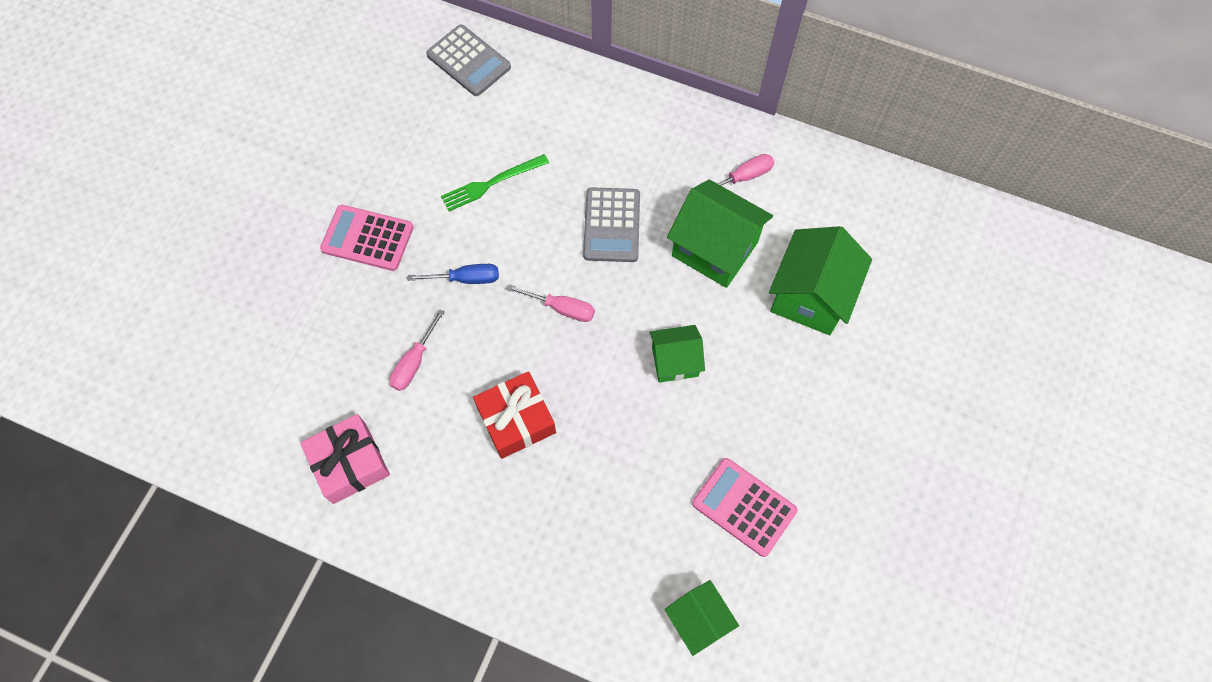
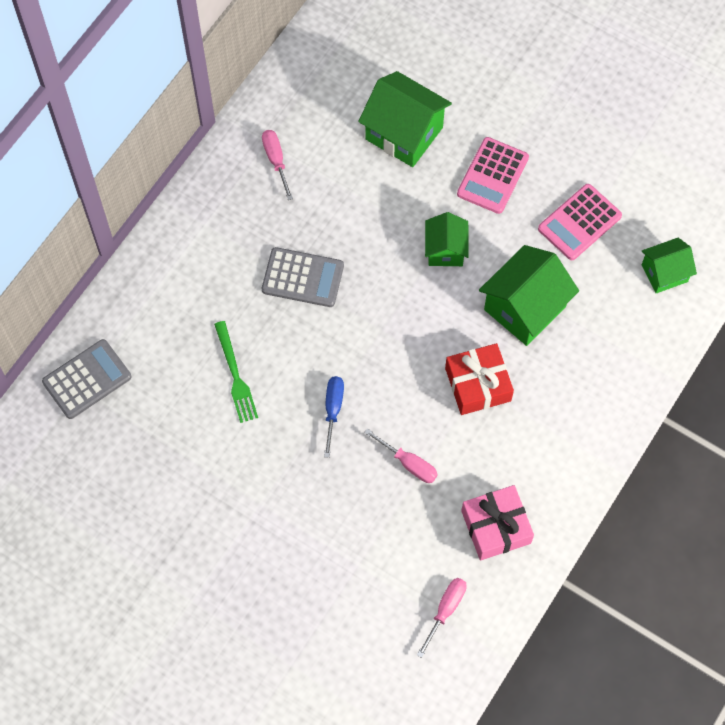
camera: 80 degrees left, 0 degrees up
pink calculator [320,205,414,271] -> pink calculator moved to [457,137,529,214]
pink screwdriver [507,284,595,322] -> pink screwdriver moved to [417,578,467,658]
green house [667,179,773,288] -> green house moved to [479,245,579,346]

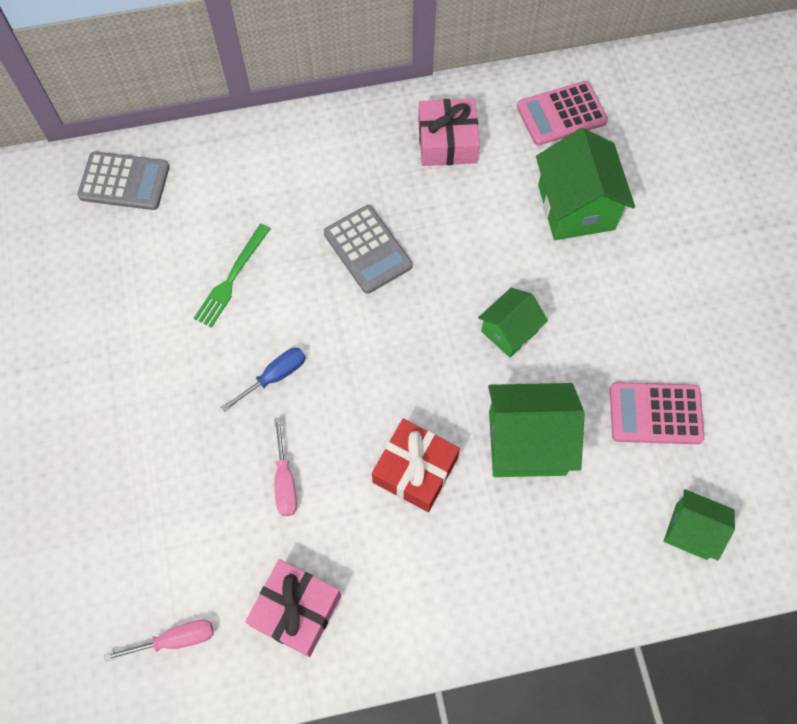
camera: 45 degrees right, 0 degrees up
pink screwdriver [262,130,293,200] -> pink gift [418,98,480,166]
pink calculator [457,137,529,214] -> pink calculator moved to [517,81,608,146]

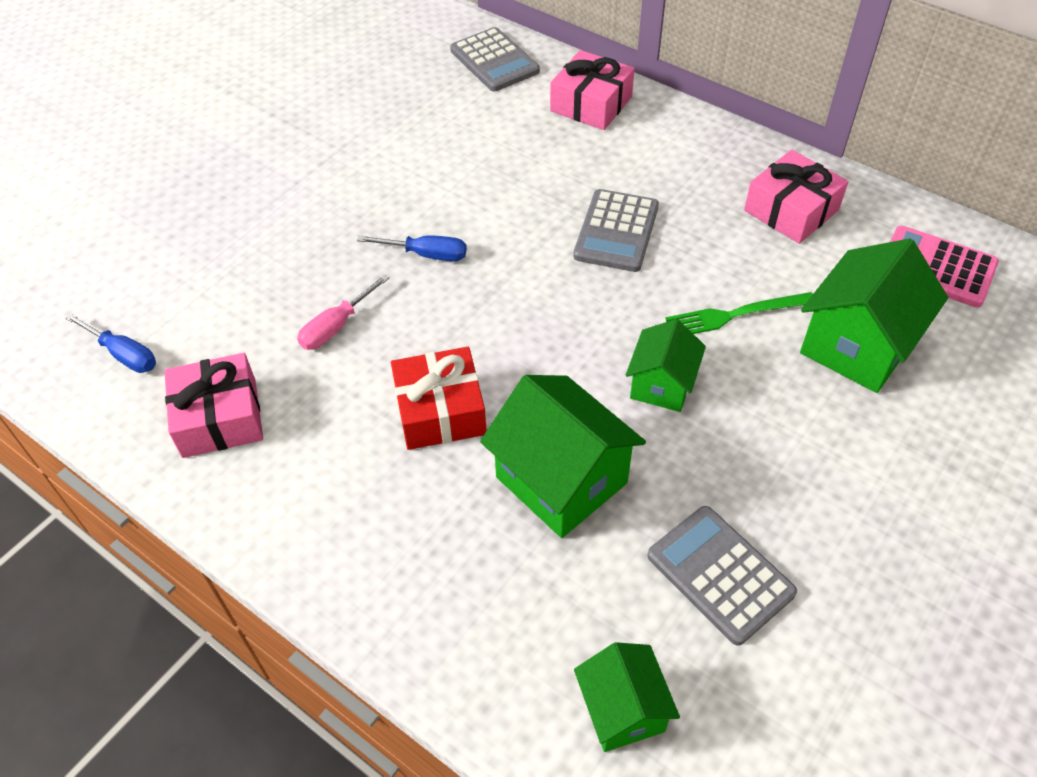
camera: 50 degrees right, 15 degrees down
pink screwdriver [104,620,214,661] -> blue screwdriver [65,313,156,373]
green fork [194,224,270,328] -> green fork moved to [665,292,813,334]
green house [478,288,548,357] -> green house turned 75 degrees counterclockwise [626,319,706,412]
pink calculator [610,382,705,444] -> grey calculator [647,506,797,646]
none -> pink gift [550,50,635,130]

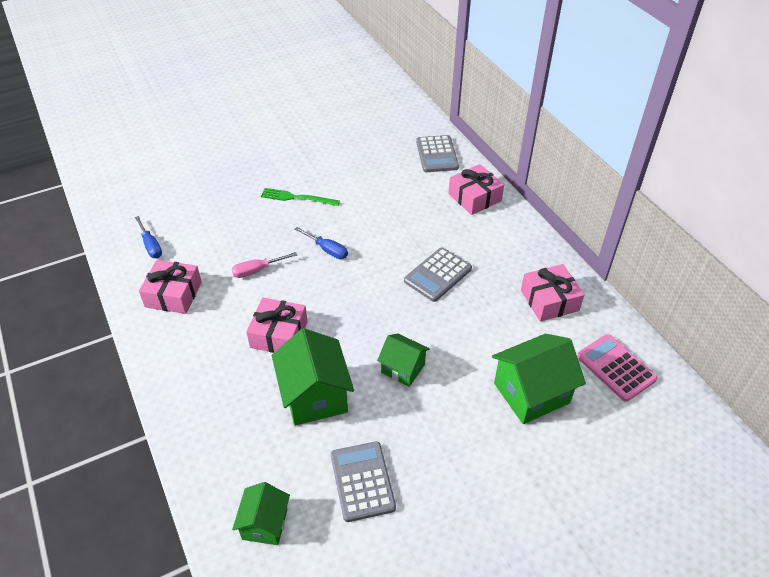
camera: 25 degrees right, 5 degrees down
red gift [391,347,487,450] -> pink gift [246,298,308,353]
green house [626,319,706,412] -> green house turned 75 degrees clockwise [377,333,430,387]
green fork [665,292,813,334] -> green fork moved to [261,188,340,206]

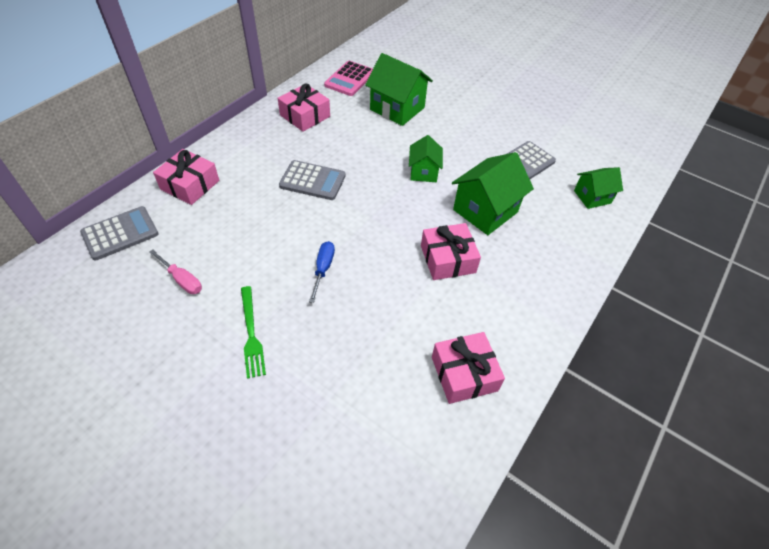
camera: 120 degrees left, 5 degrees up
blue screwdriver [135,216,162,258] -> none
pink screwdriver [232,252,297,278] -> pink screwdriver moved to [149,250,202,294]

